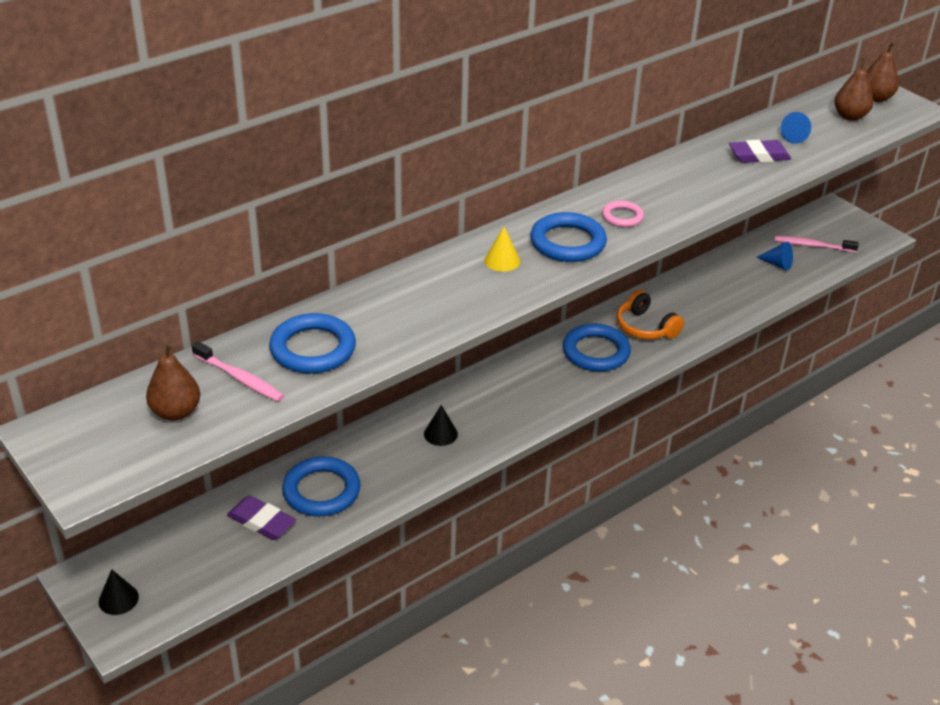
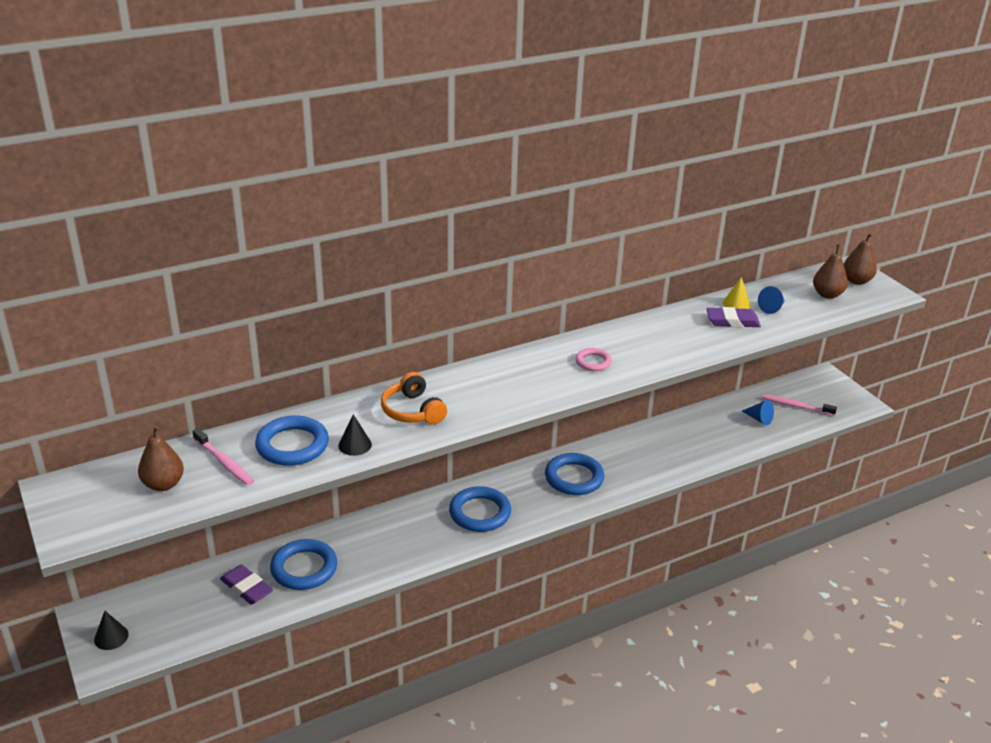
camera: 10 degrees right, 5 degrees down
black cone [424,405,458,446] -> black cone moved to [338,414,372,456]
yellow cone [484,227,520,272] -> yellow cone moved to [723,277,750,309]
blue ring [530,212,607,262] -> blue ring moved to [449,486,511,532]
orange headphones [617,290,684,339] -> orange headphones moved to [381,372,447,425]

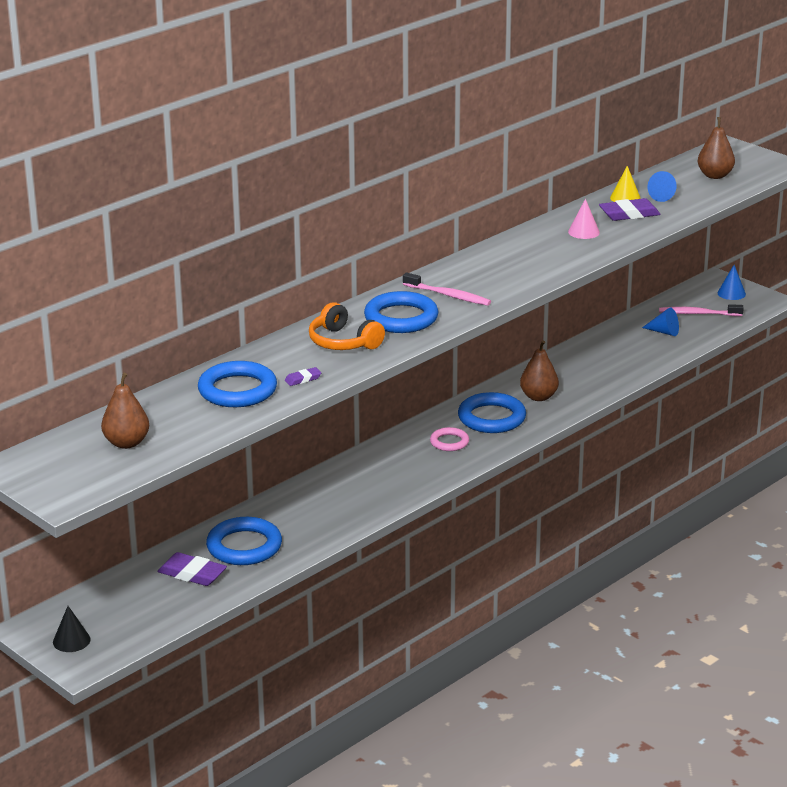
camera: 15 degrees left, 5 degrees down
pink toothbrush [192,428,254,485] -> pink toothbrush moved to [403,273,491,306]
black cone [338,414,372,456] -> purple eraser [285,367,321,386]
blue ring [449,486,511,532] -> blue ring moved to [364,291,439,333]
pink ring [575,348,612,371] -> pink ring moved to [430,427,469,451]
brown pear [843,233,877,285] -> brown pear moved to [520,340,559,401]
none -> pink cone [568,199,600,239]
none -> blue cone [717,265,746,300]

